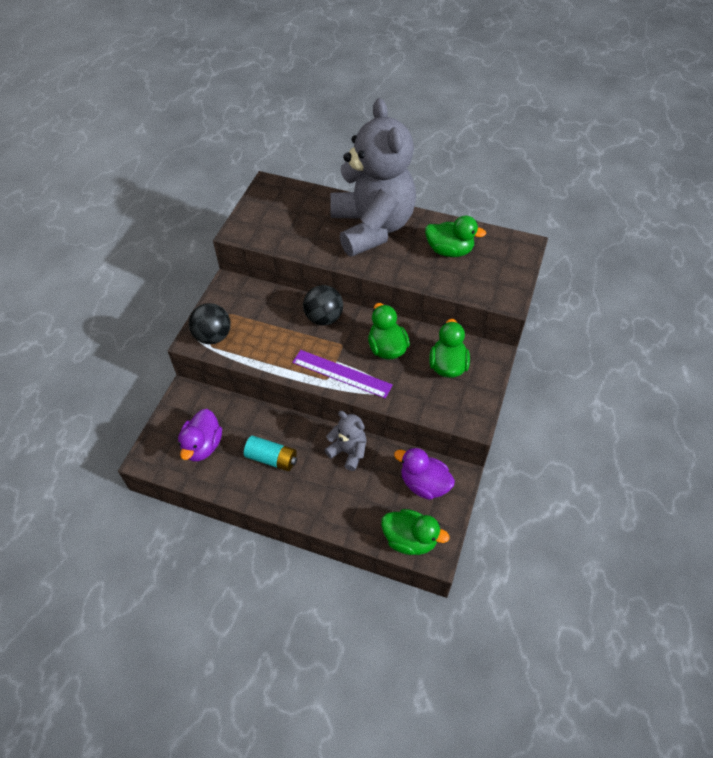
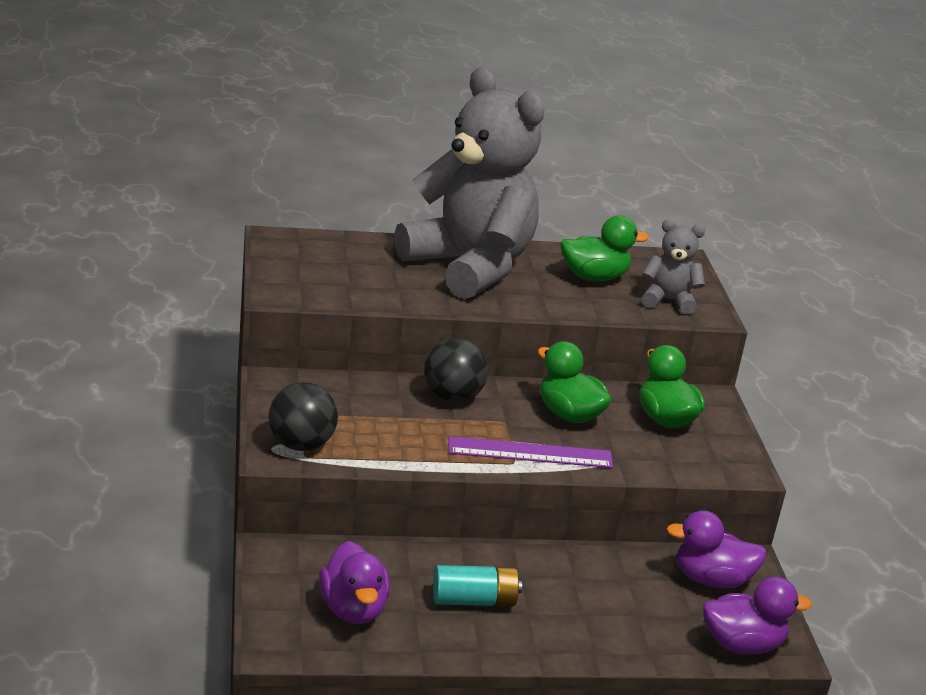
camera: 30 degrees left, 25 degrees down
grey teddy bear [325,411,367,471] -> grey teddy bear moved to [642,220,705,314]
green duck [381,509,450,555] -> purple duck [703,577,812,655]

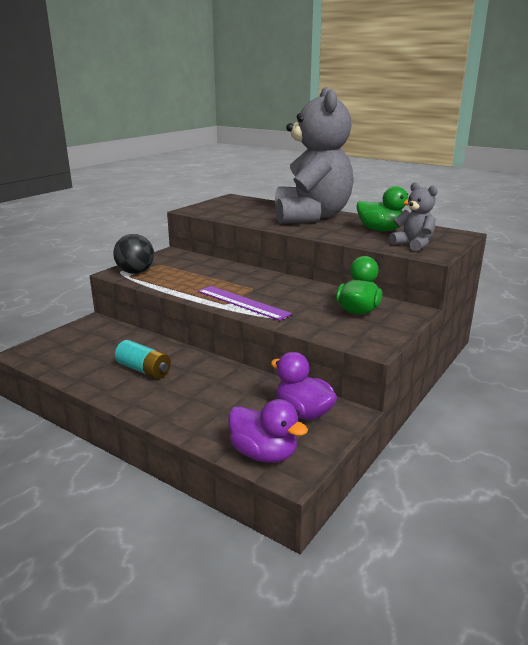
camera: 45 degrees right, 5 degrees down
purple duck [319,541,390,624] -> none
black ball [424,338,488,402] -> none
green duck [537,341,611,423] -> none

